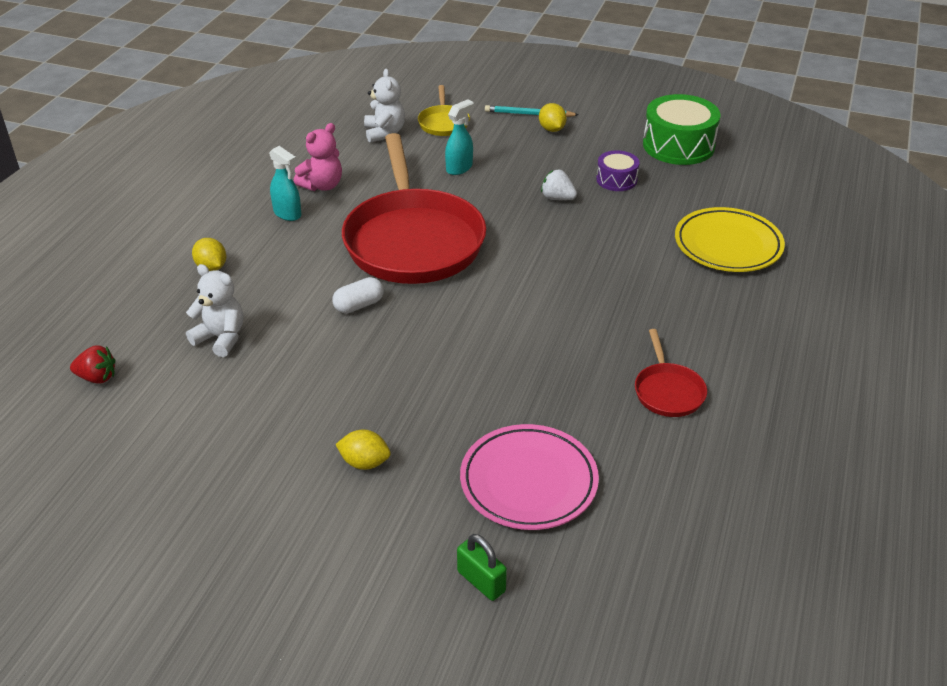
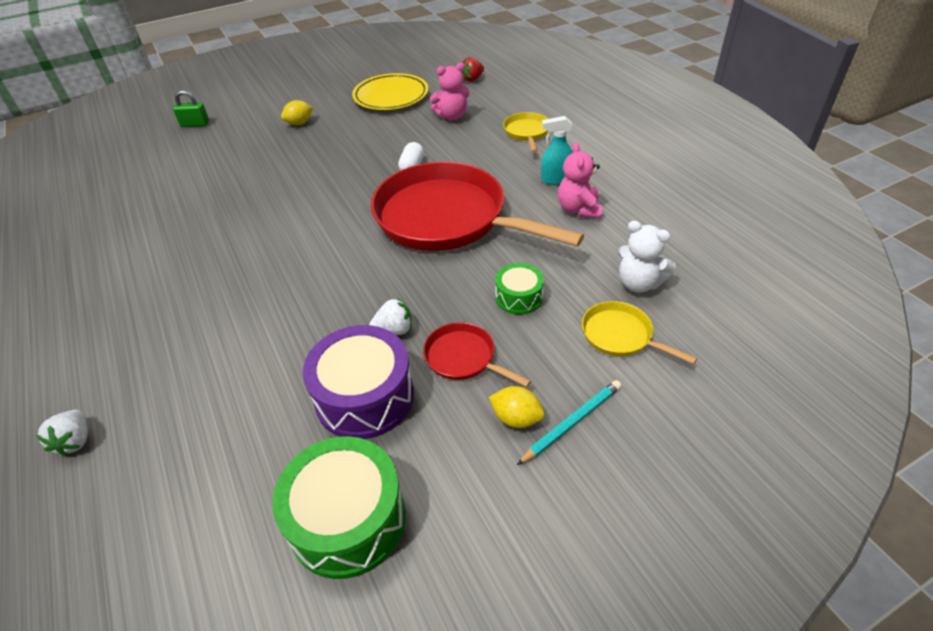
camera: 135 degrees right, 5 degrees up
white teddy bear [186,264,243,357] -> pink teddy bear [430,62,470,120]
yellow lemon [192,238,226,271] -> yellow pan [503,112,548,152]
turquoise spray bottle [445,99,474,175] -> green drum [495,263,544,315]
pink plate [460,424,599,530] -> none
purple drum [596,150,639,191] -> purple drum [303,325,414,439], size x1.83
red pan [635,329,707,417] -> red pan moved to [423,322,531,387]
yellow plate [675,207,785,272] -> yellow plate moved to [352,73,428,110]
none -> white strawberry [36,410,88,456]

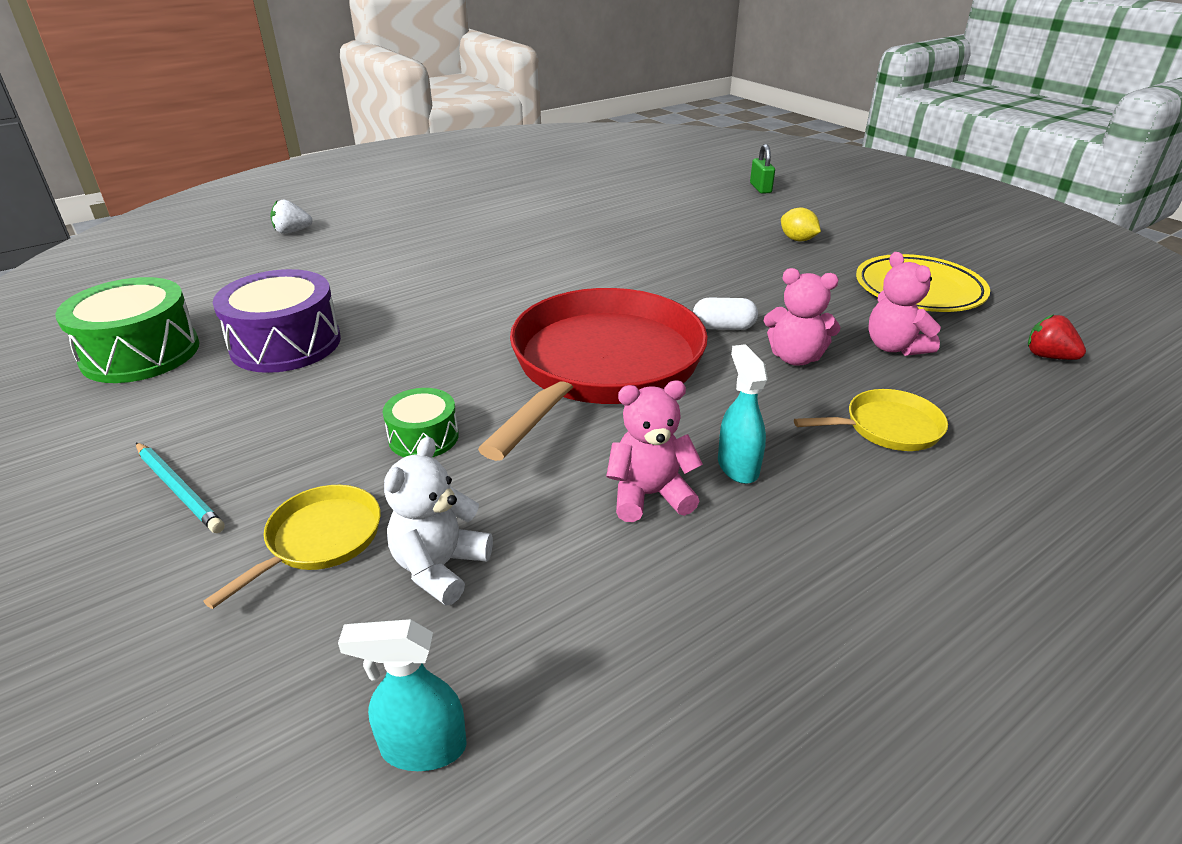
camera: 80 degrees right, 10 degrees down
white strawberry [369,298,412,335] -> none
red pan [423,322,531,387] -> none
yellow lemon [489,386,545,428] -> none
none -> turquoise spray bottle [338,619,467,771]
none -> pink teddy bear [764,268,840,366]

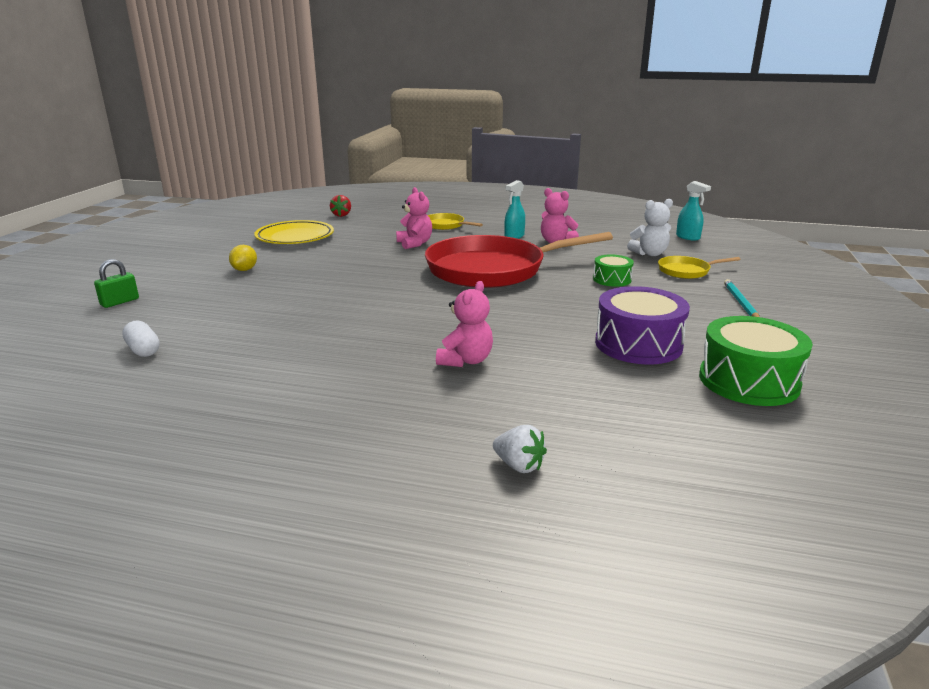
camera: 130 degrees left, 10 degrees down
white capsule [693,298,758,330] -> white capsule moved to [122,320,160,357]
pink teddy bear [868,252,941,356] -> pink teddy bear moved to [436,281,493,367]

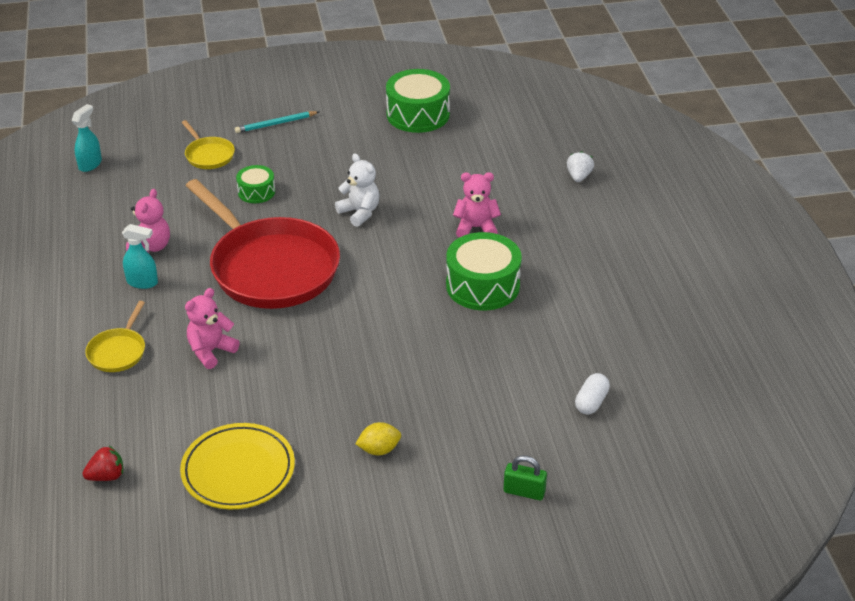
camera: 115 degrees left, 15 degrees up
purple drum [595,286,690,364] -> none
white teddy bear [627,199,673,256] -> white teddy bear moved to [335,153,380,227]
none -> green drum [446,232,522,310]

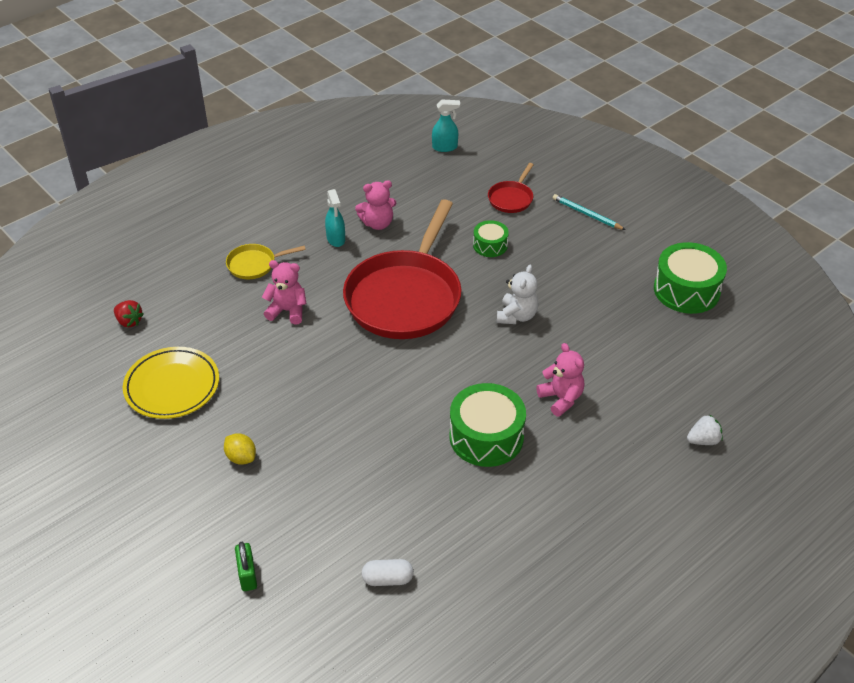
camera: 60 degrees right, 5 degrees up
yellow pan [181,120,235,169] -> red pan [488,163,534,213]

